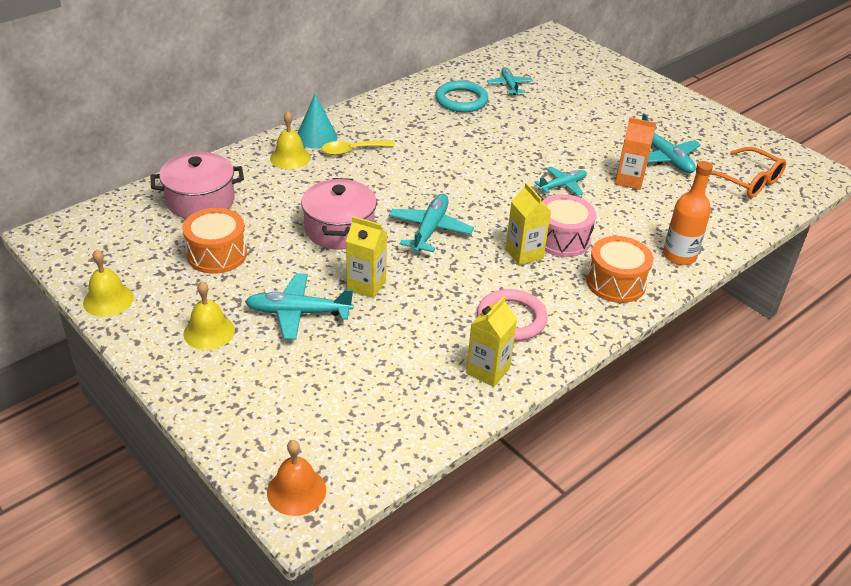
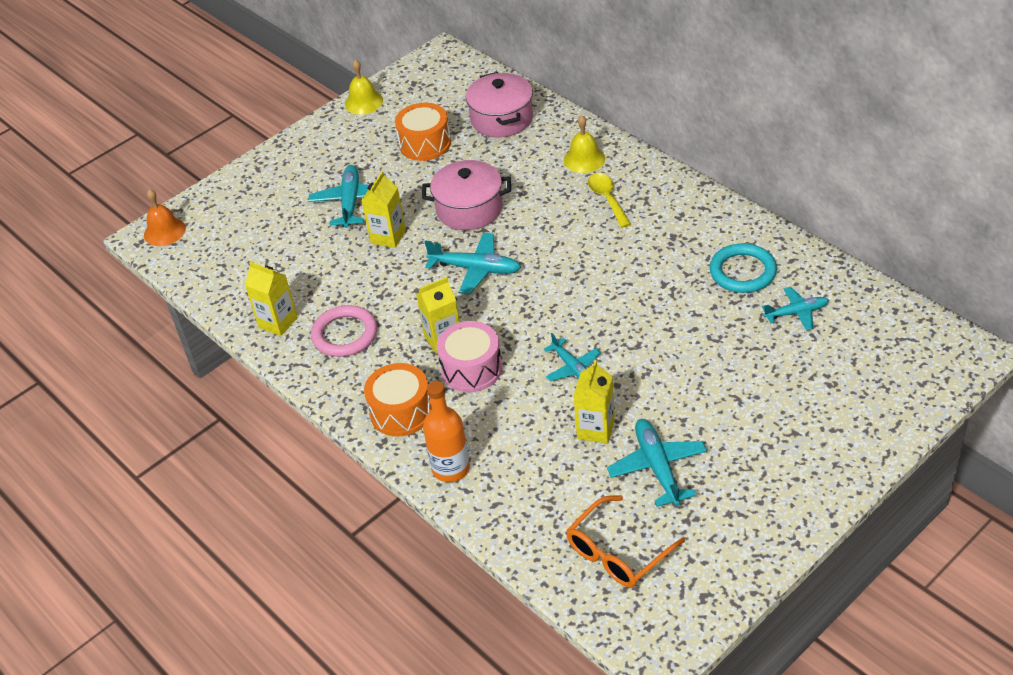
camera: 95 degrees right, 5 degrees up
yellow bell [183,281,235,350] -> none
turquoise cone [298,94,337,149] -> none
orange carton [615,117,656,190] -> yellow carton [574,360,615,444]
turquoise plane [642,113,701,173] -> turquoise plane turned 105 degrees clockwise [607,419,707,507]

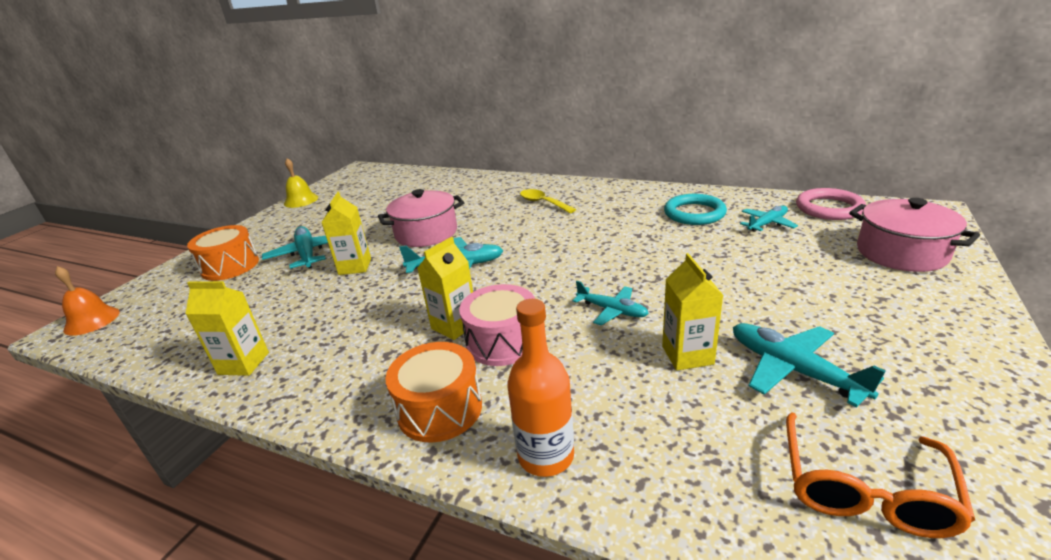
camera: 25 degrees left, 15 degrees down
pink ring [311,305,377,357] -> pink ring moved to [796,188,866,220]
orange drum [395,103,451,161] -> orange drum moved to [187,225,259,281]
pink pot [466,72,533,137] -> pink pot moved to [849,198,980,272]
yellow bell [564,115,605,173] -> none

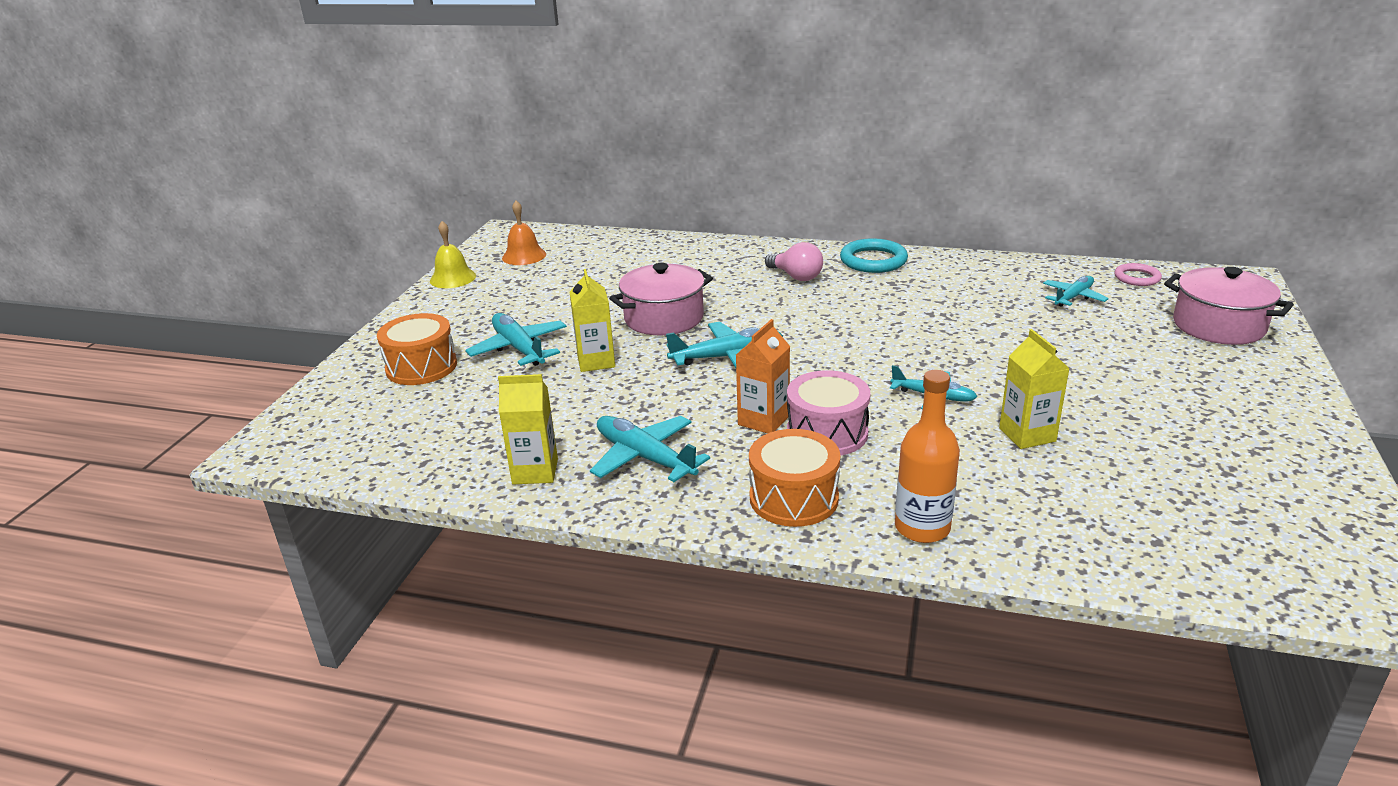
camera: 10 degrees left, 0 degrees up
orange bell [55,266,120,336] -> orange bell moved to [502,201,546,265]
yellow carton [418,237,473,340] -> orange carton [736,319,790,434]
yellow spoon [520,189,576,213] -> pink light bulb [765,242,823,281]
turquoise ring [664,194,727,225] -> turquoise ring moved to [840,238,908,273]
turquoise plane [733,323,886,408] -> turquoise plane moved to [590,416,710,482]
orange glasses [786,412,975,538] -> none
pink ring [796,188,866,220] -> pink ring [1114,263,1162,286], size x0.62

